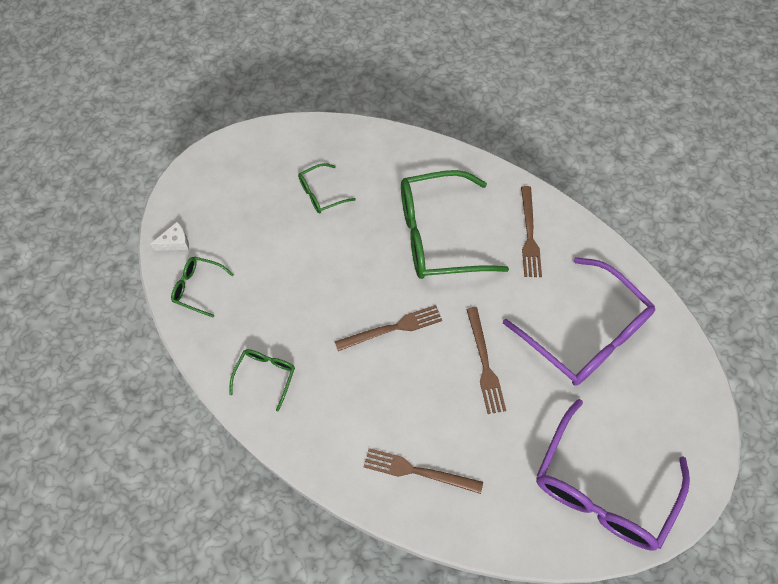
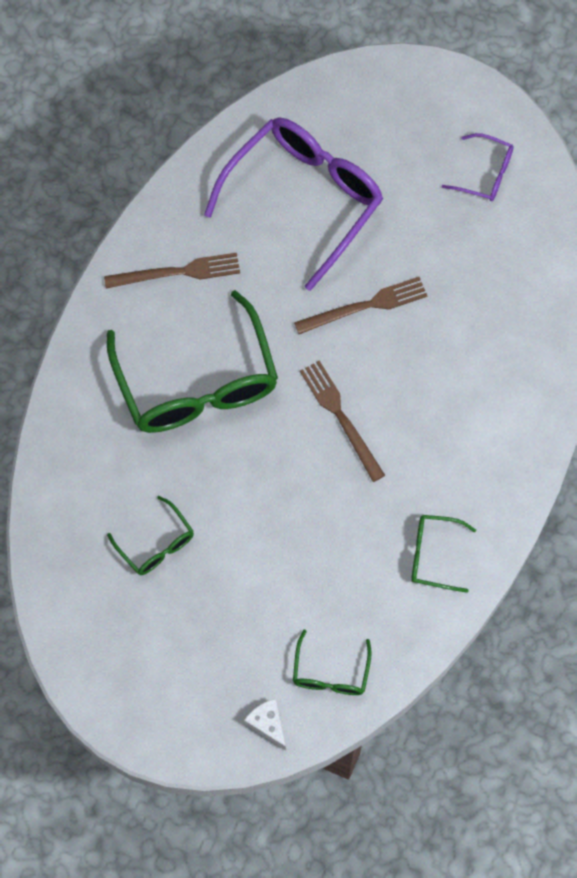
camera: 100 degrees left, 5 degrees up
brown fork [364,448,483,494] -> none
purple glasses [536,399,690,551] -> purple glasses [442,133,514,201], size x0.46

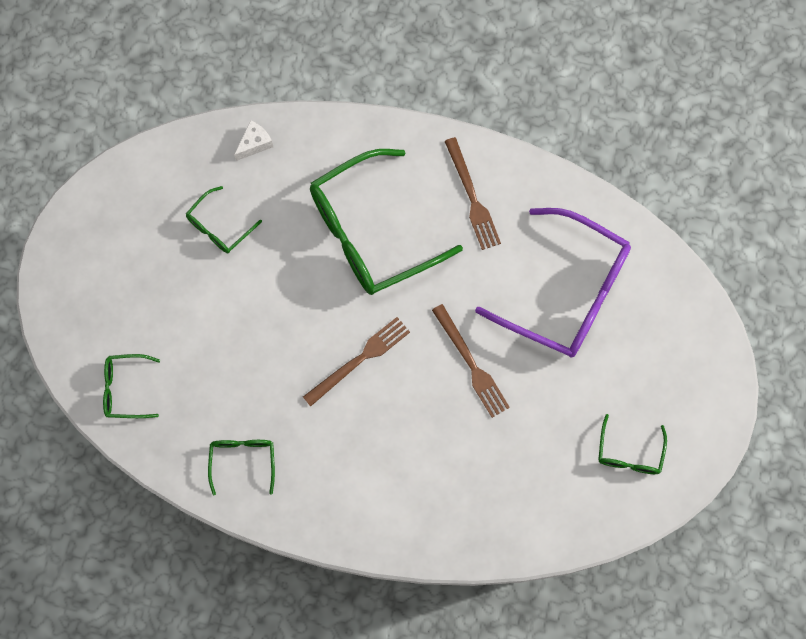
camera: 80 degrees right, 5 degrees up
white cheese [244,699,286,750] -> white cheese moved to [234,121,273,161]
purple glasses [442,133,514,201] -> green glasses [598,414,667,474]

